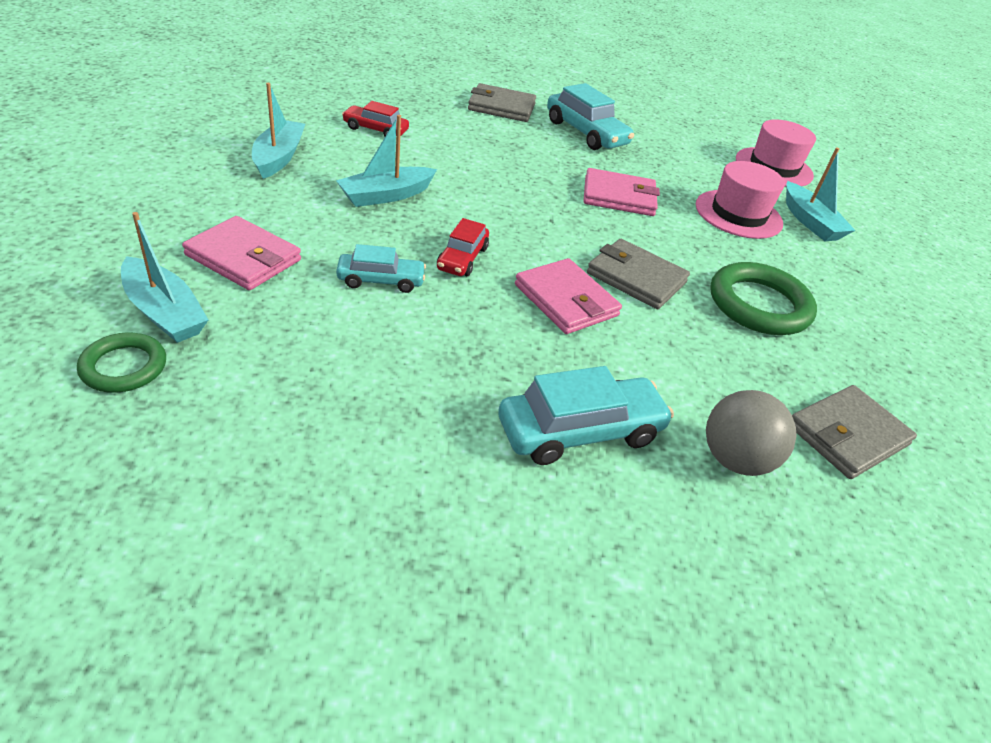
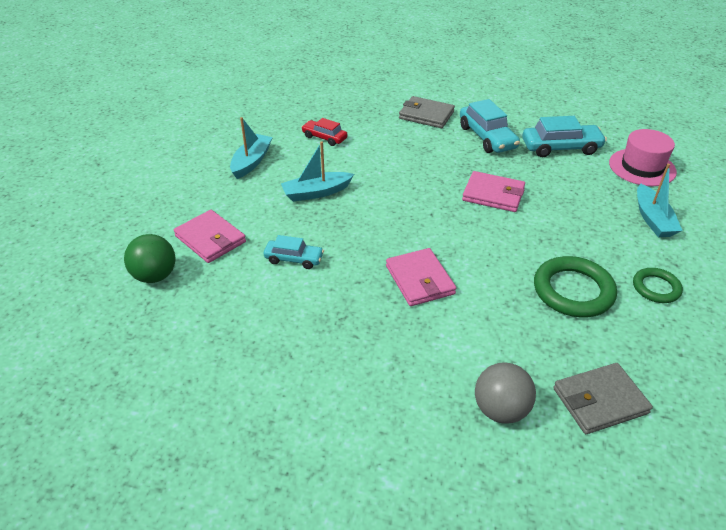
camera: 20 degrees right, 0 degrees up
green ring [77,332,166,393] -> green ring moved to [633,268,683,303]
turquoise boat [121,212,209,343] -> green ball [124,234,176,283]
red car [437,218,489,276] -> none
turquoise car [498,366,674,465] -> turquoise car moved to [522,116,607,157]
grey wallet [587,239,690,309] -> none
pink hat [696,161,785,239] -> none

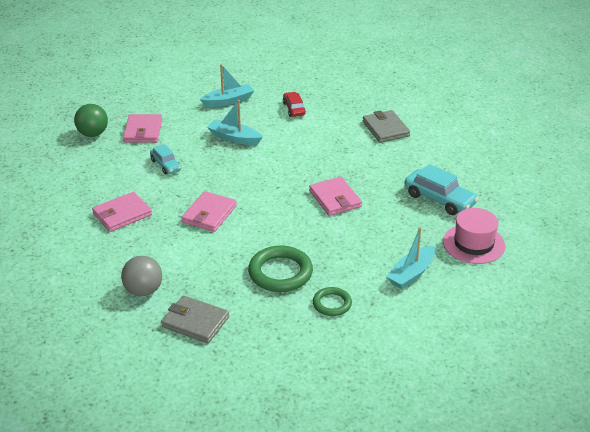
camera: 45 degrees right, 5 degrees down
turquoise car [460,99,520,153] -> none
none -> pink wallet [92,192,152,232]

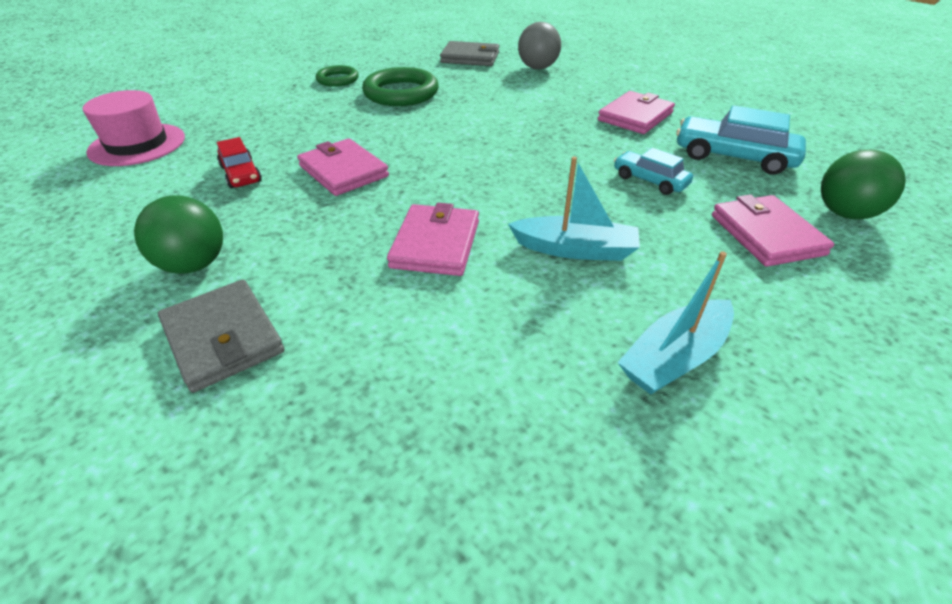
camera: 165 degrees right, 5 degrees up
pink wallet [181,191,237,232] -> pink wallet moved to [387,203,479,276]
red car [283,92,306,117] -> red car moved to [217,137,262,188]
turquoise boat [386,227,435,289] -> none
turquoise car [404,164,479,215] -> turquoise car moved to [676,105,806,175]
none -> green ball [134,195,223,274]

